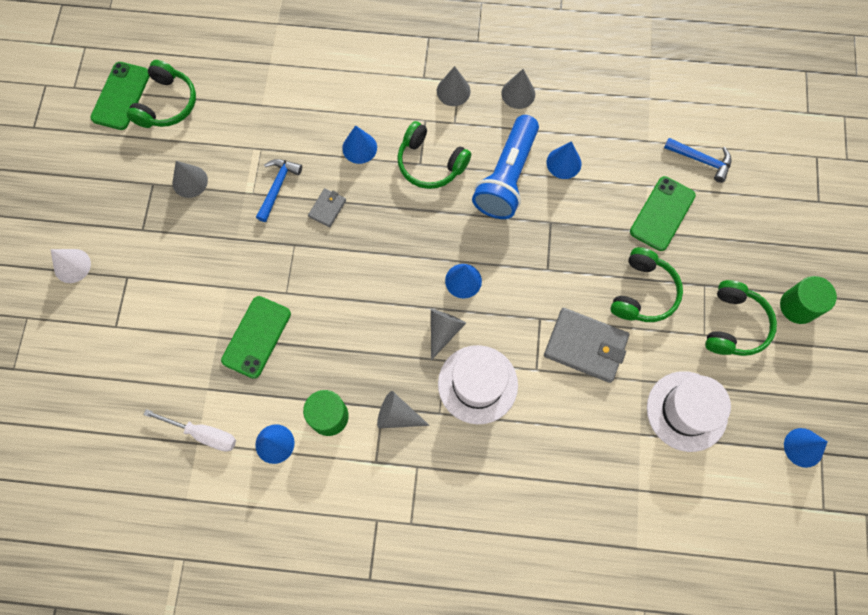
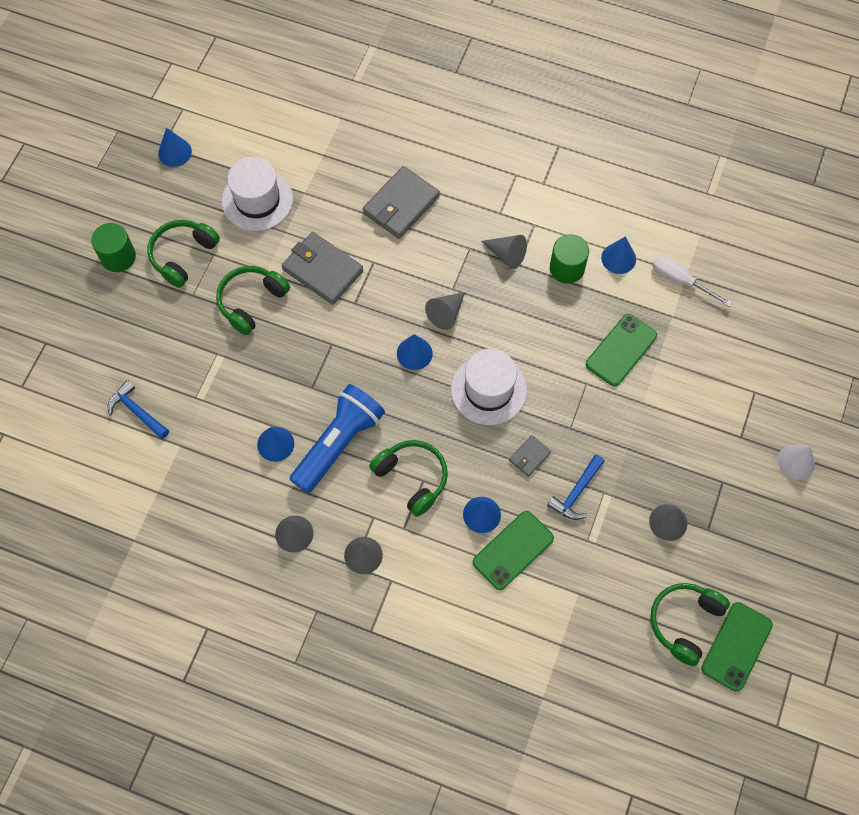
camera: 165 degrees left, 5 degrees down
white hat [438,345,518,424] -> white hat moved to [451,349,527,425]
green phone [630,176,696,251] -> green phone moved to [472,511,554,590]
none -> grey wallet [362,166,440,239]

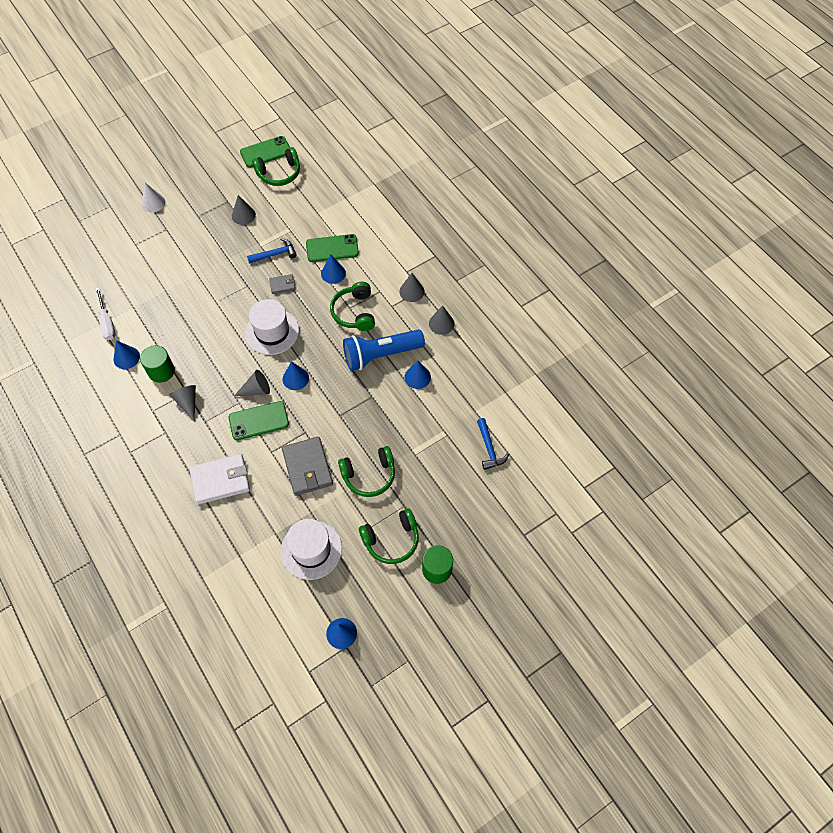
camera: 145 degrees left, 5 degrees down
grey wallet [362,166,440,239] -> white wallet [189,454,250,505]
green phone [586,314,657,386] -> green phone moved to [229,401,289,440]

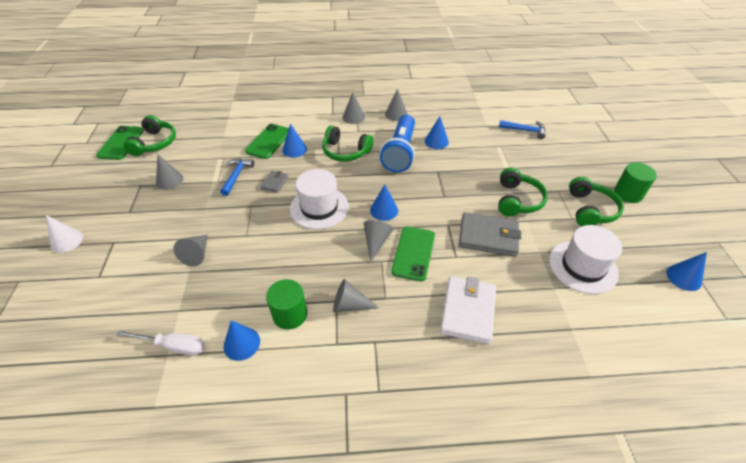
camera: 60 degrees left, 15 degrees down
none -> grey cone [173,235,208,267]

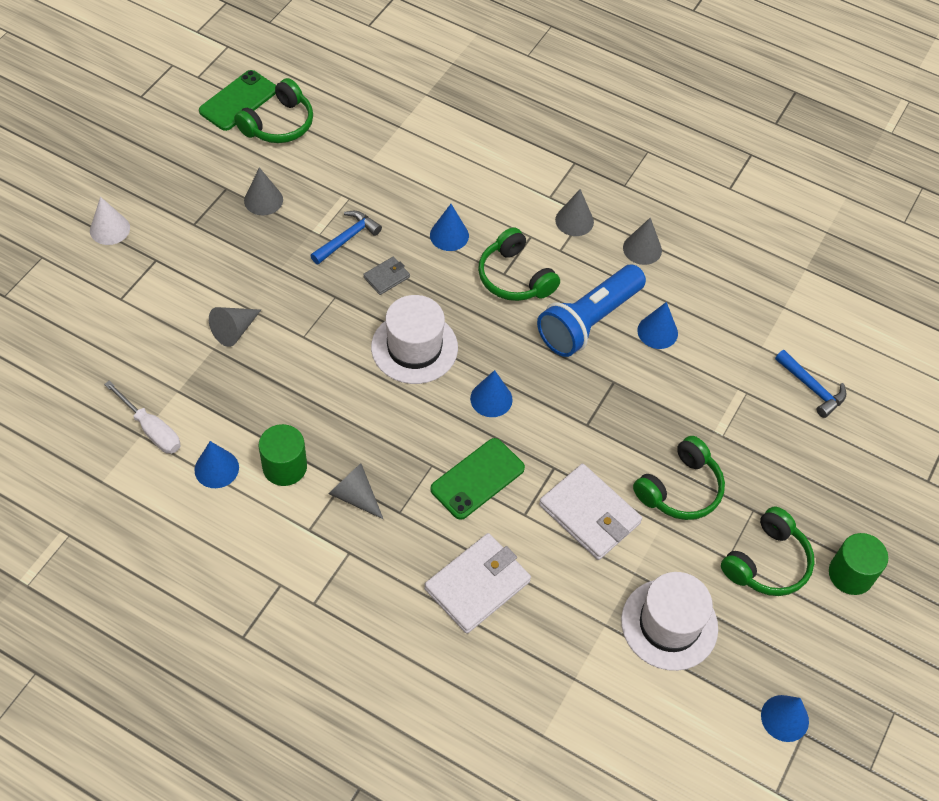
camera: 30 degrees right, 10 degrees up
green phone [245,124,289,159] -> none
grey cone [364,220,393,262] -> none
grey wallet [459,212,521,257] -> white wallet [539,464,642,560]

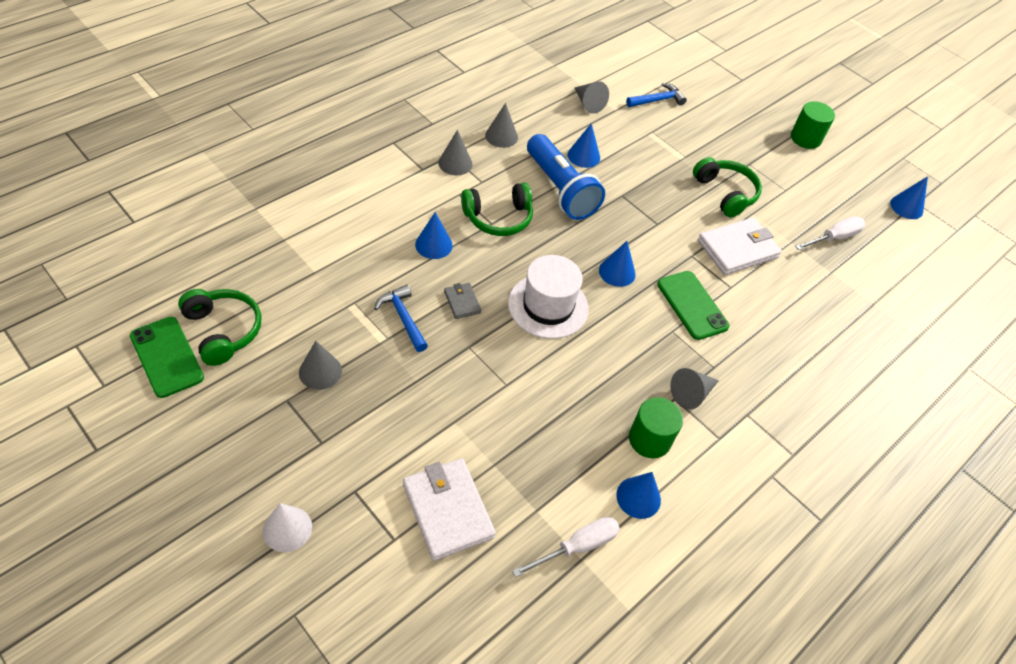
camera: 75 degrees left, 5 degrees down
grey cone [209,307,261,347] -> grey cone moved to [575,81,609,113]
white wallet [424,533,531,634] -> white wallet moved to [403,458,496,561]
white hat [621,572,718,671] -> white screwdriver [795,216,865,250]
green headphones [721,507,815,596] -> none

